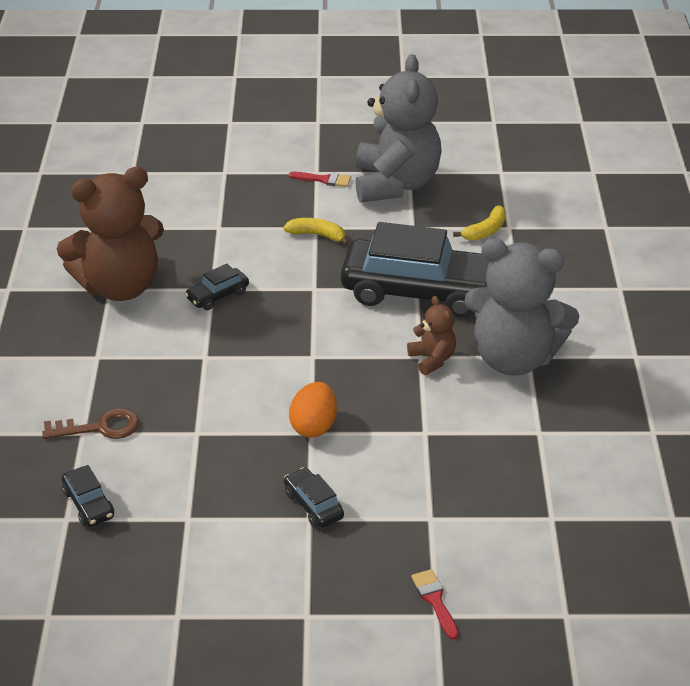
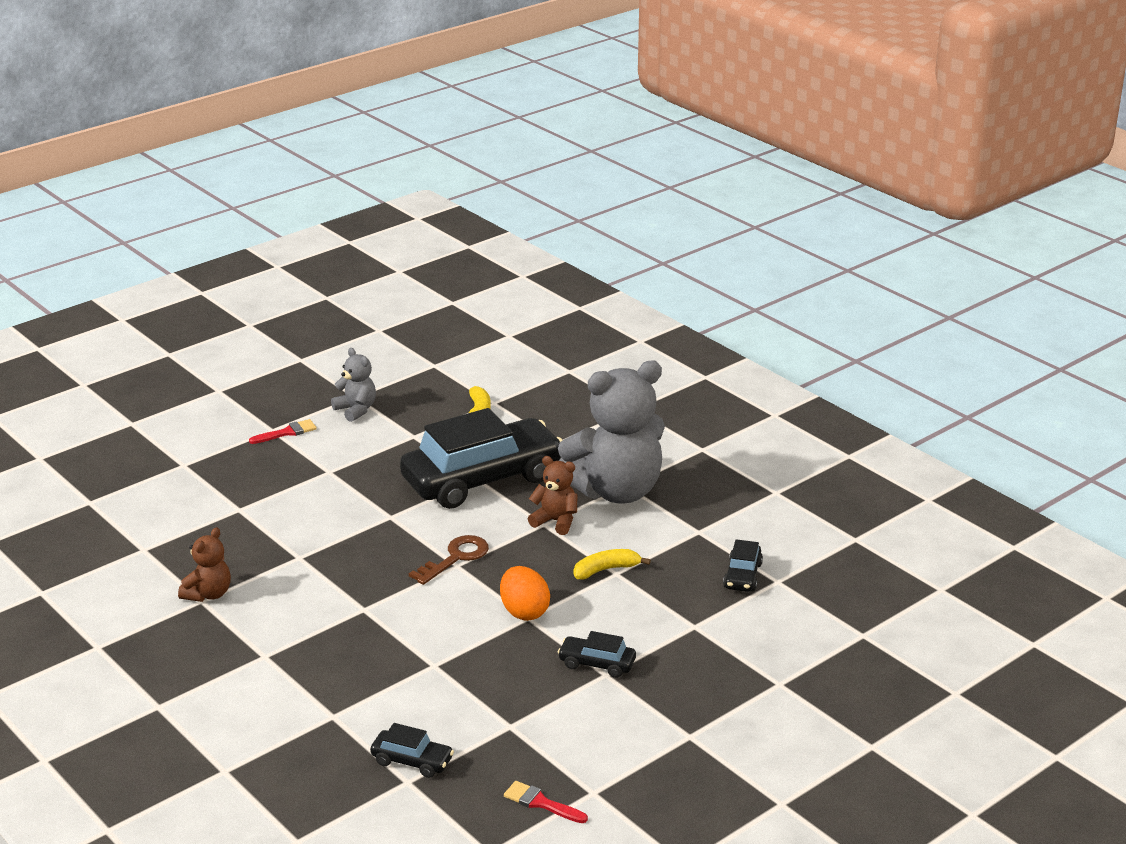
camera: 40 degrees left, 10 degrees down
brown key [42,408,139,439] -> brown key moved to [409,535,489,585]
brown teddy bear [57,167,164,301] -> brown teddy bear [178,527,231,602], size x0.45
black car [185,264,249,310] -> black car moved to [723,539,763,592]
yellow banana [283,218,349,245] -> yellow banana moved to [574,549,651,580]
grey teddy bear [355,54,442,203] -> grey teddy bear [331,348,376,422], size x0.45
red brush [411,569,459,640] -> red brush moved to [504,781,588,823]

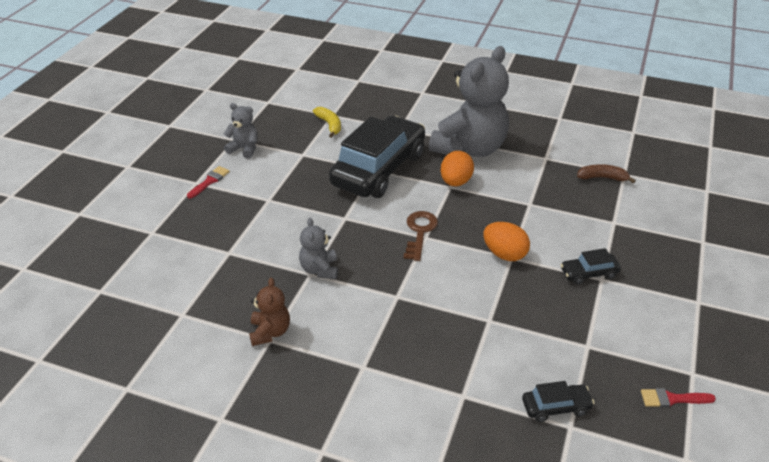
camera: 30 degrees left, 10 degrees up
brown teddy bear [528,456,577,535] -> orange egg [440,151,474,186]
yellow banana [574,549,651,580] -> none
black car [723,539,763,592] -> brown banana [577,164,636,183]
none -> grey teddy bear [299,218,338,279]

